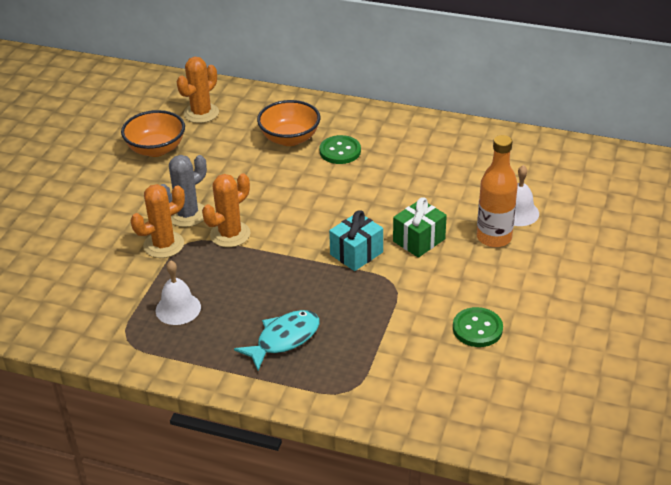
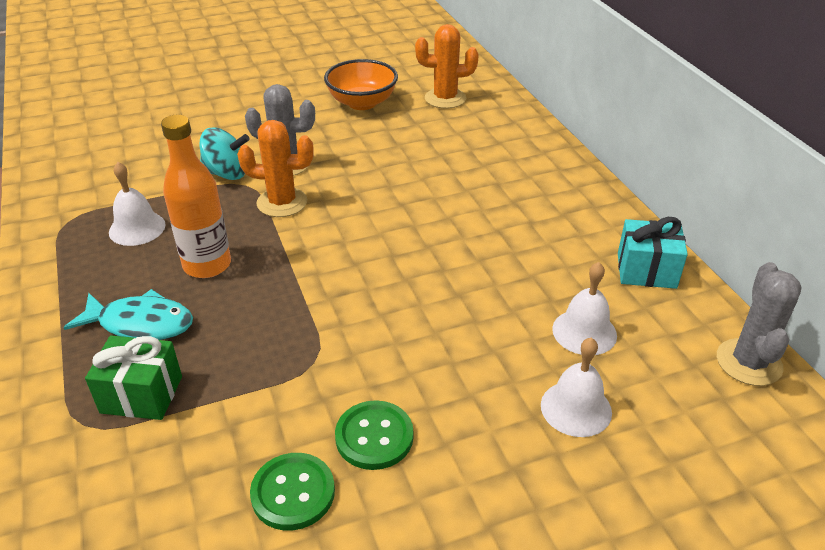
camera: 50 degrees right, 0 degrees up
orange cactus [131,184,185,258] -> turquoise spinning top [200,127,250,180]
orange bowl [257,100,320,146] -> none
green button [319,135,361,164] -> green button moved to [335,400,413,470]
turquoise gift [329,210,383,271] -> turquoise gift moved to [618,217,688,289]
green gift [393,197,447,258] -> green gift moved to [85,335,182,420]
orange bottle [477,135,518,247] -> orange bottle moved to [161,114,231,278]
none -> white bell [552,262,617,355]
none -> grey cactus [717,262,802,386]

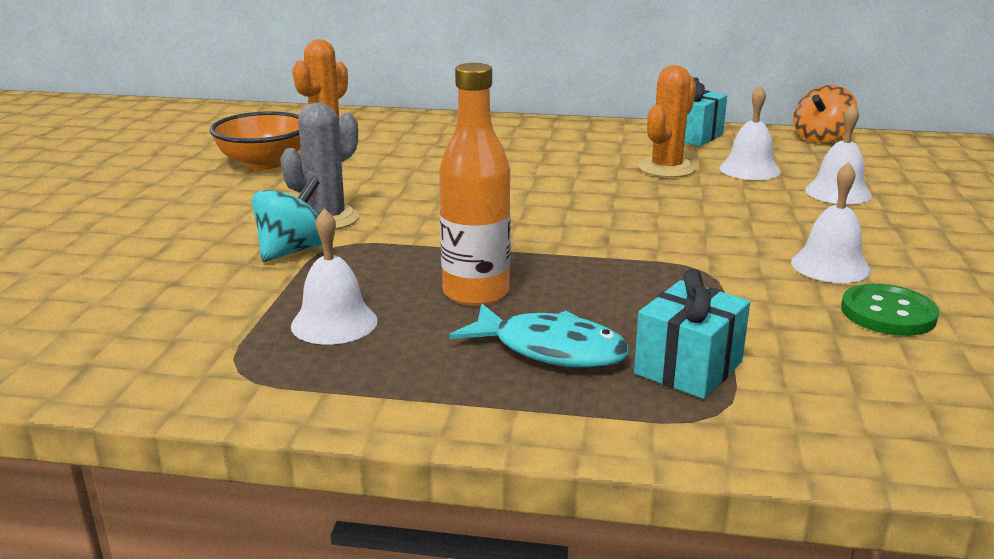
camera: 60 degrees left, 15 degrees down
turquoise fish [63,289,193,340] -> turquoise fish turned 75 degrees clockwise [449,304,630,368]
green gift [85,335,182,420] -> turquoise gift [634,269,750,399]
orange cactus [237,120,314,217] -> orange cactus moved to [638,65,696,178]
green button [335,400,413,470] -> white bell [791,162,871,283]
grey cactus [717,262,802,386] -> orange spinning top [793,85,858,143]

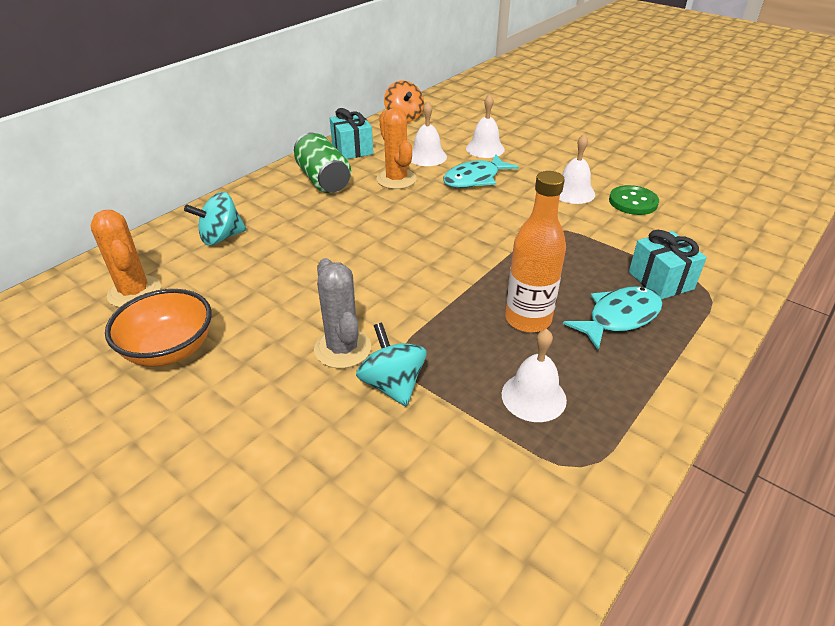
camera: 60 degrees left, 15 degrees up
none -> turquoise spinning top [184,192,246,245]
none -> green can [294,133,351,193]
none -> turquoise fish [443,155,519,188]

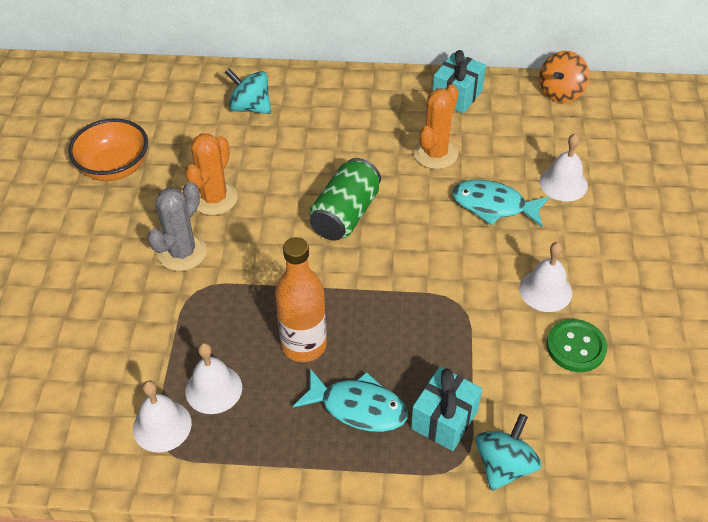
camera: 55 degrees right, 10 degrees up
orange cactus [90,210,161,308] -> orange cactus moved to [185,133,238,215]
green can [294,133,351,193] -> green can moved to [309,158,381,241]
turquoise spinning top [356,323,426,407] -> turquoise spinning top moved to [475,414,541,491]
white bell [411,102,447,166] -> white bell moved to [133,380,192,452]

